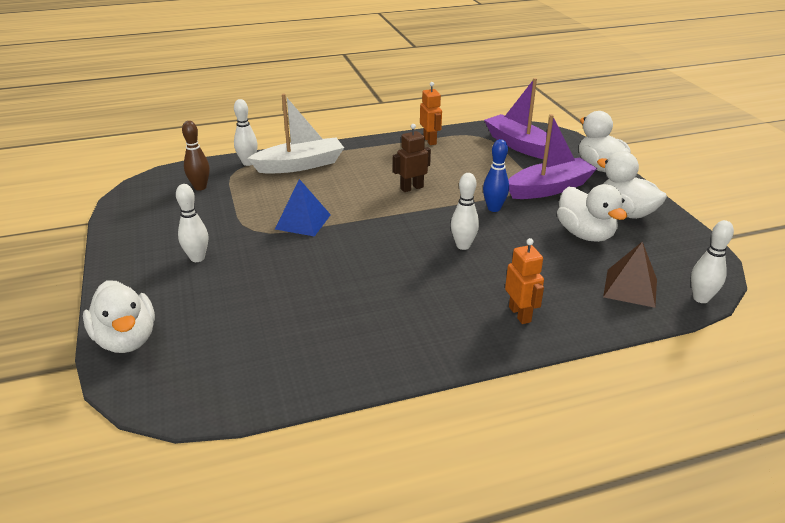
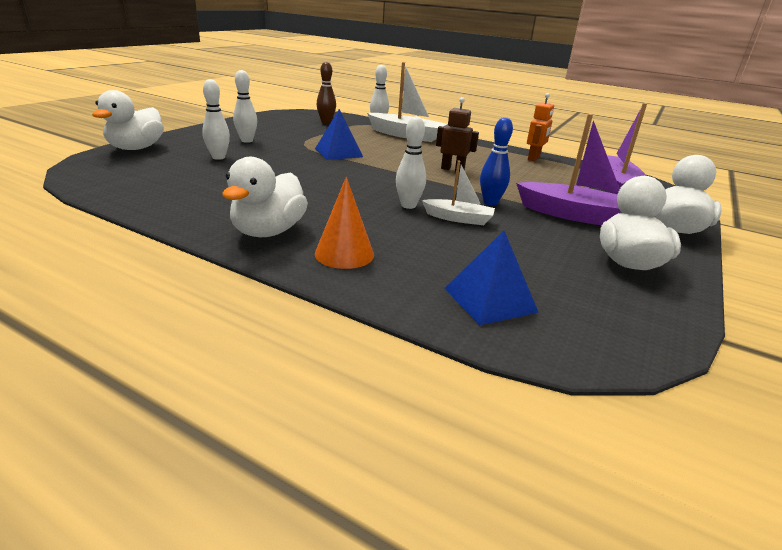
camera: 45 degrees right, 5 degrees down
orange robot [505,238,544,324] -> orange cone [315,177,374,269]
white duck [557,184,627,242] -> white duck moved to [223,157,308,237]
brown pyramid [603,242,657,308] -> blue pyramid [444,230,539,325]
white bowling pin [691,220,734,303] -> white bowling pin moved to [202,79,230,160]
none -> white boat [422,161,495,225]

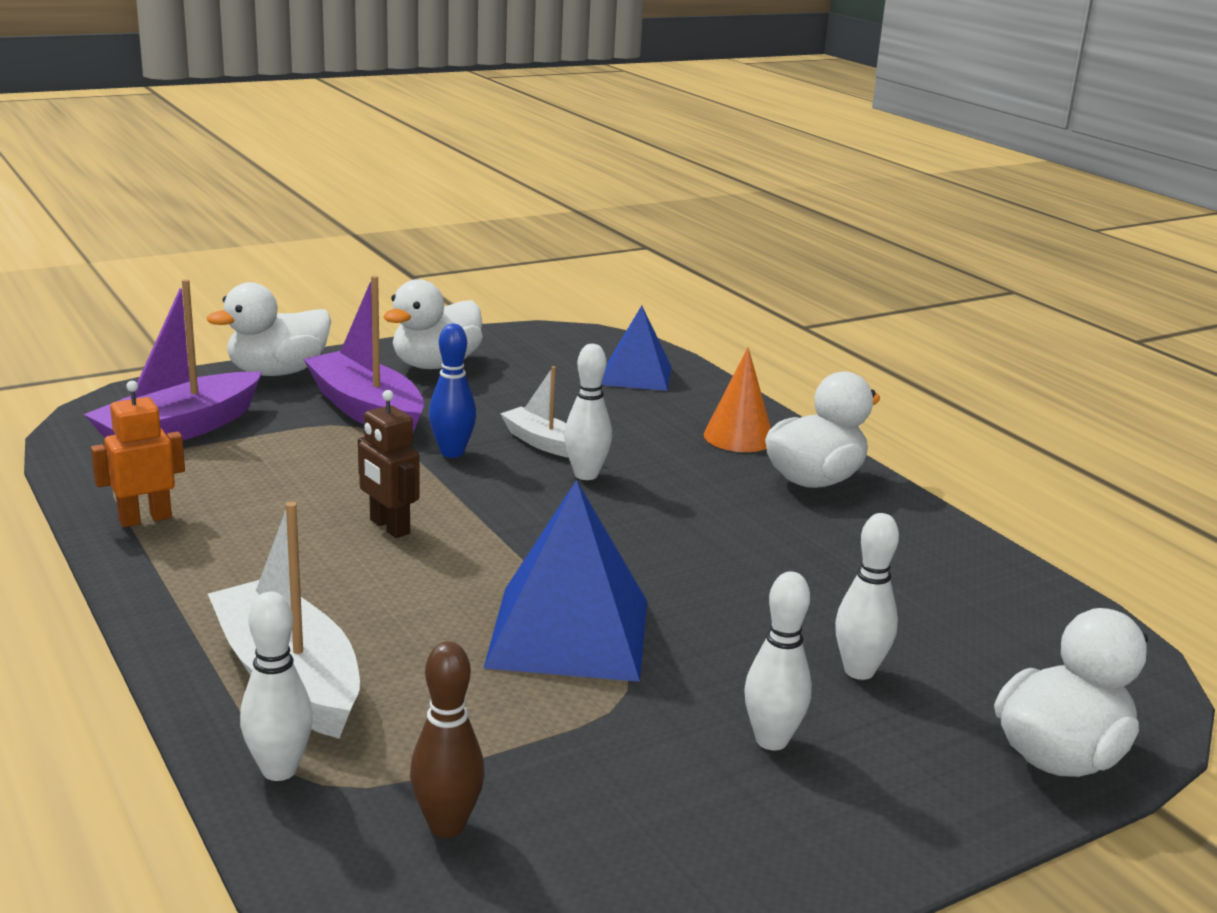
camera: 150 degrees left, 5 degrees down
blue pyramid [315,109,363,160] -> blue pyramid [484,480,647,682], size x1.57

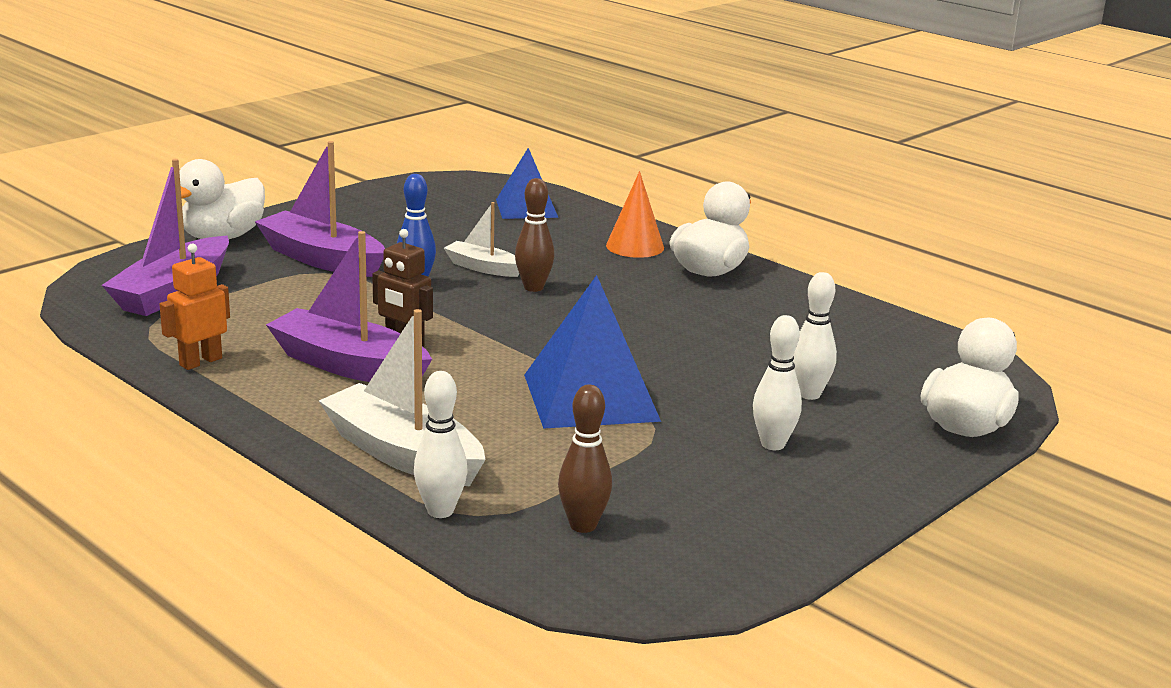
camera: 15 degrees left, 0 degrees up
white duck [383,279,483,369] -> none
white bowling pin [564,344,612,480] -> brown bowling pin [515,178,554,292]
none -> purple boat [266,231,432,382]

